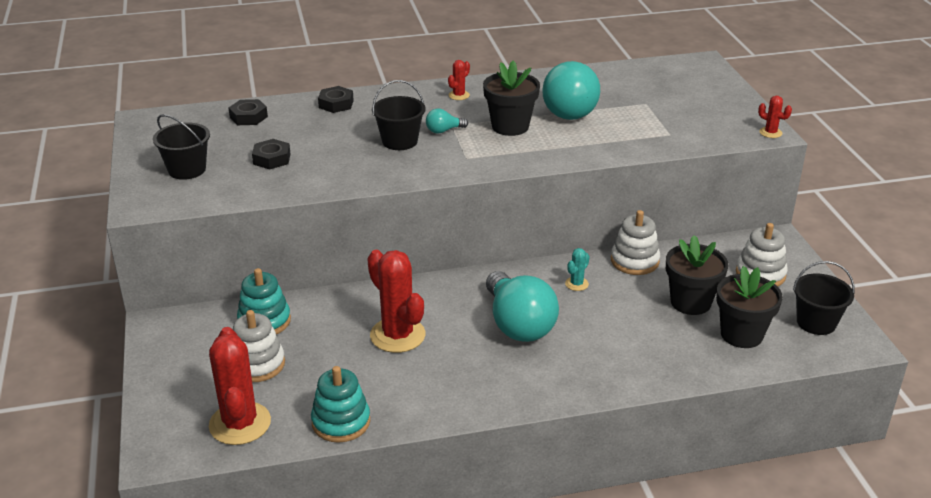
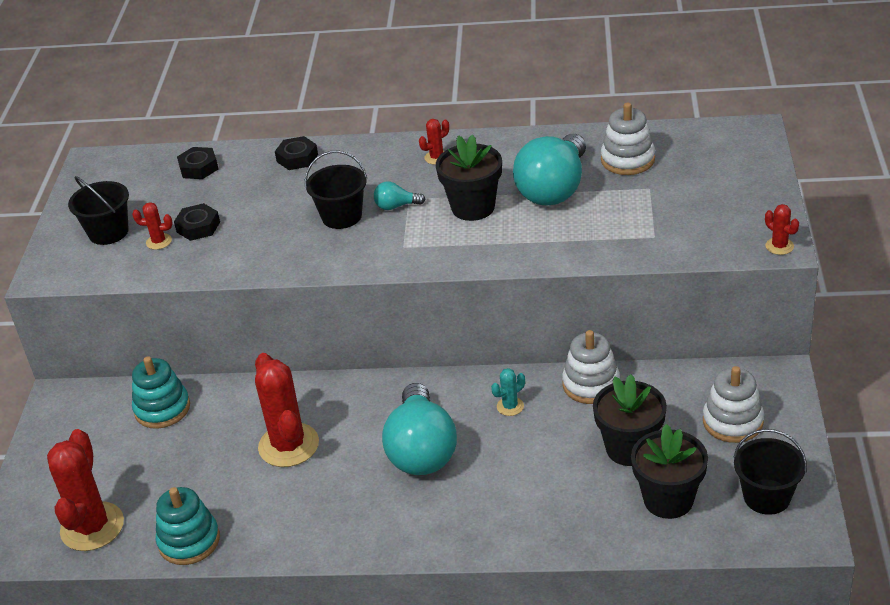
camera: 20 degrees right, 5 degrees up
white stacking toy [233,310,285,382] -> white stacking toy moved to [601,103,655,175]
none -> red cactus [132,202,173,250]

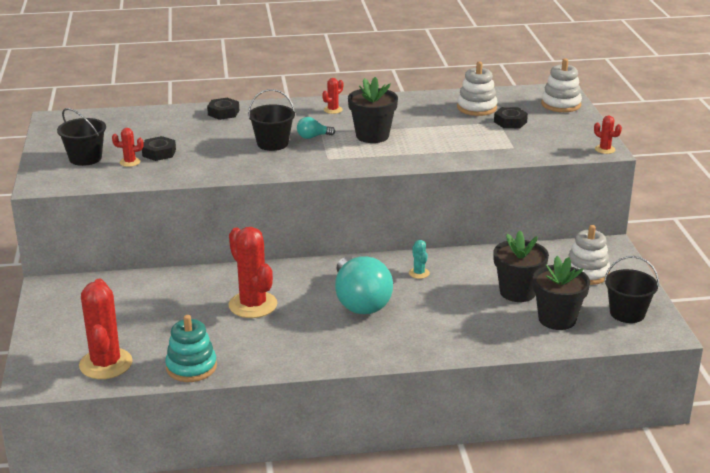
camera: 15 degrees left, 10 degrees down
turquoise stacking toy [132,356,190,429] -> none
black nut [177,147,219,179] -> black nut moved to [494,107,528,128]
turquoise cactus [491,368,525,416] -> turquoise cactus turned 60 degrees counterclockwise [409,240,430,279]
turquoise light bulb [513,134,586,205] -> none
white stacking toy [562,330,620,404] -> white stacking toy moved to [541,58,582,112]

